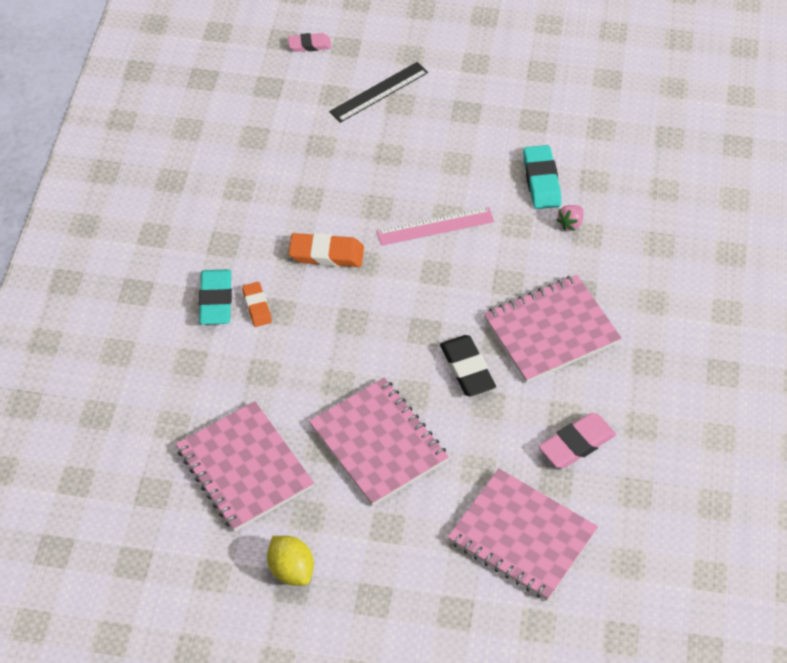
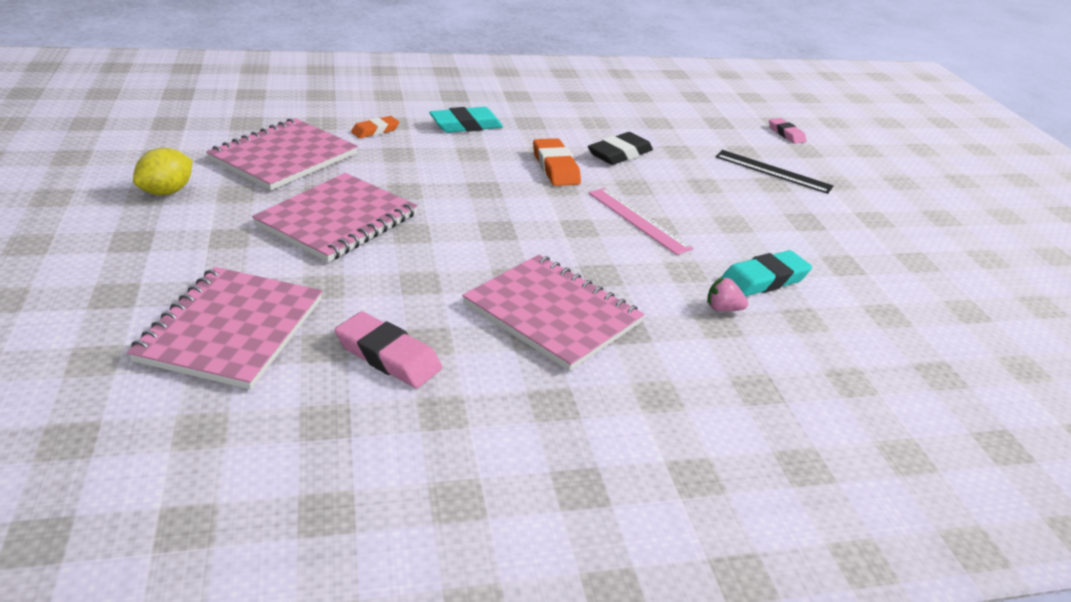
camera: 65 degrees right, 20 degrees down
orange eraser [242,282,272,327] -> orange eraser moved to [351,116,399,138]
black eraser [440,335,496,396] -> black eraser moved to [588,132,653,165]

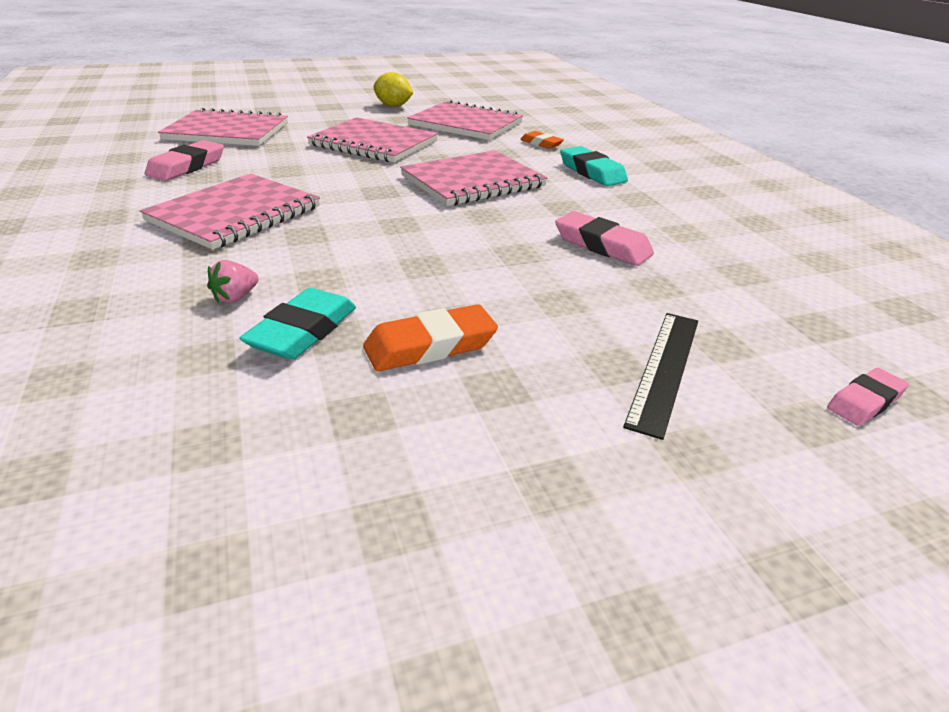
camera: 85 degrees right, 0 degrees up
orange eraser [533,138,581,186] -> orange eraser moved to [363,304,498,371]
black eraser [588,132,653,165] -> pink eraser [555,211,654,266]
pink ruler [589,188,693,255] -> none
pink strawberry [707,277,748,311] -> pink strawberry turned 150 degrees counterclockwise [207,260,259,303]
turquoise eraser [721,250,812,296] -> turquoise eraser turned 60 degrees clockwise [239,288,356,360]
none -> pink notebook [400,150,547,206]

